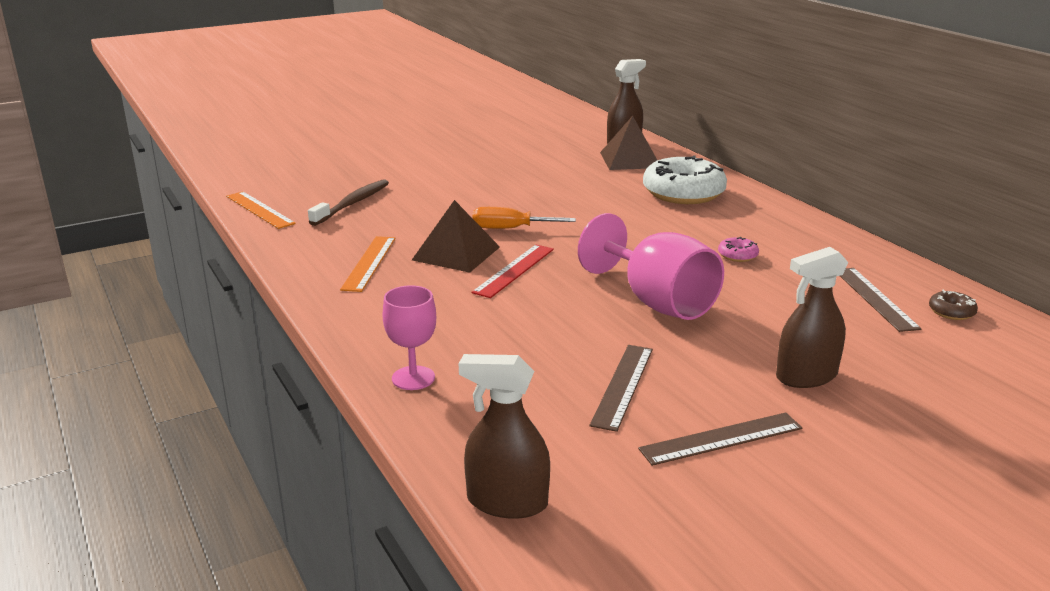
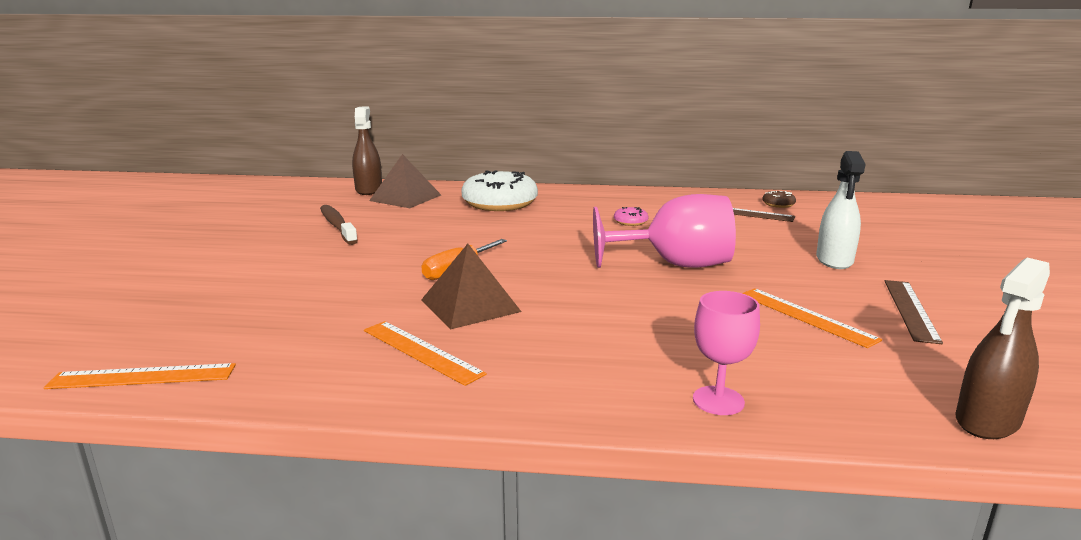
camera: 55 degrees left, 5 degrees down
brown toothbrush [308,179,389,226] -> brown toothbrush moved to [320,205,358,245]
red ruler [472,244,554,298] -> none
brown ruler [590,345,653,432] -> orange ruler [742,288,882,348]
brown spray bottle [776,247,848,388] -> white spray bottle [816,151,866,269]

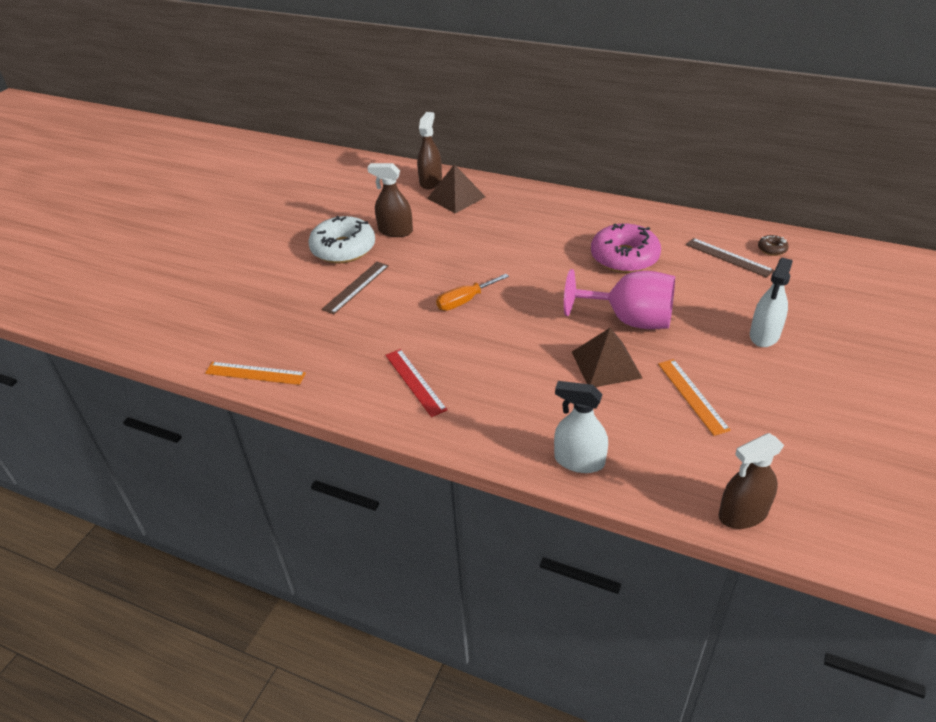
camera: 20 degrees right, 20 degrees up
brown toothbrush [320,205,358,245] -> brown spray bottle [367,163,413,237]
orange ruler [364,321,487,386] -> red ruler [385,349,448,417]
brown pyramid [421,244,521,329] -> brown pyramid moved to [572,328,642,387]
white donut [462,170,538,211] -> white donut moved to [308,216,375,263]
pink donut [614,207,649,226] -> pink donut [591,224,661,273], size x2.38
pink goblet [693,291,760,415] -> white spray bottle [554,381,608,473]
brown ruler [885,280,943,344] -> brown ruler moved to [322,262,389,315]

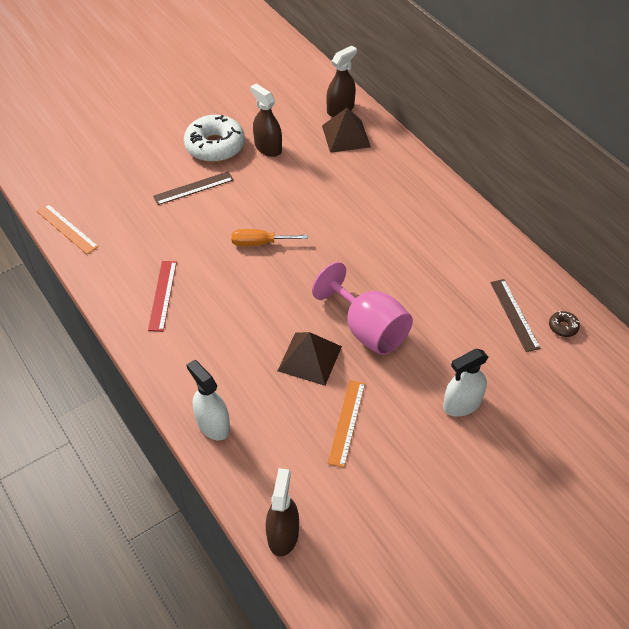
camera: 30 degrees right, 10 degrees up
pink donut [591,224,661,273] -> none
brown spray bottle [718,433,784,529] -> brown spray bottle turned 90 degrees clockwise [266,468,299,556]

